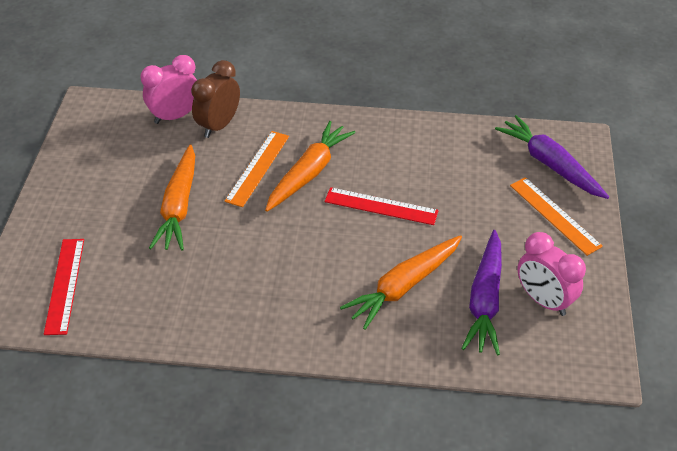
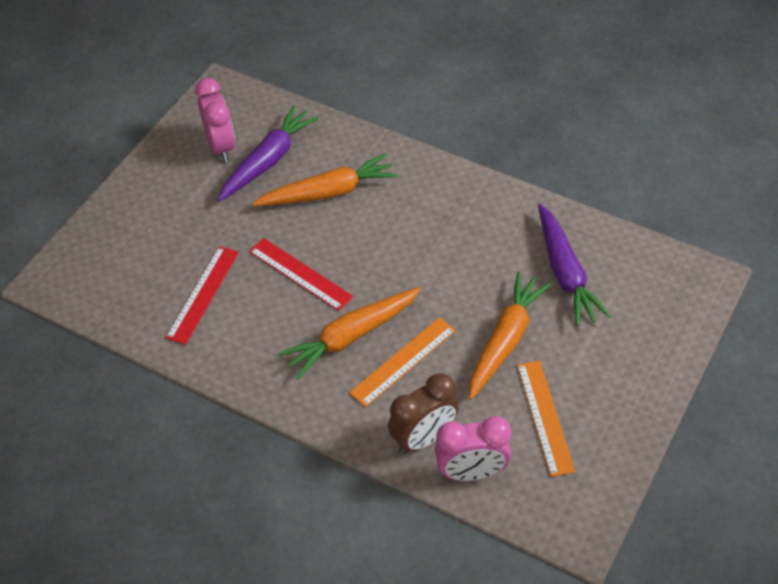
camera: 155 degrees left, 5 degrees up
red ruler [44,239,84,335] -> red ruler moved to [165,246,239,345]
purple carrot [495,115,609,199] -> purple carrot moved to [538,204,611,326]
orange ruler [510,177,603,256] -> orange ruler moved to [517,361,575,477]

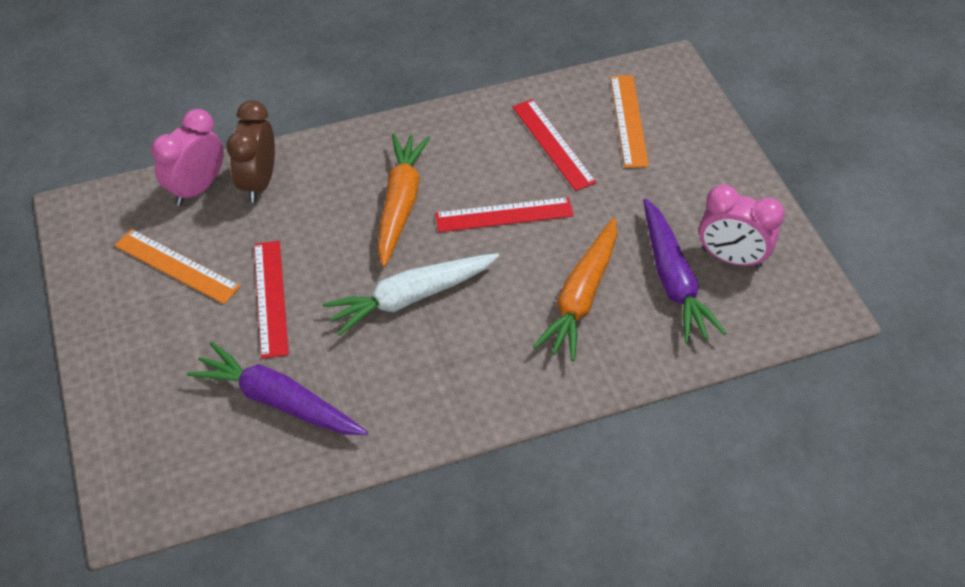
camera: 130 degrees right, 0 degrees up
orange ruler [349,317,456,407] -> orange ruler moved to [610,75,649,168]
orange carrot [469,272,551,400] -> red ruler [254,241,289,359]
none -> white carrot [323,253,499,336]

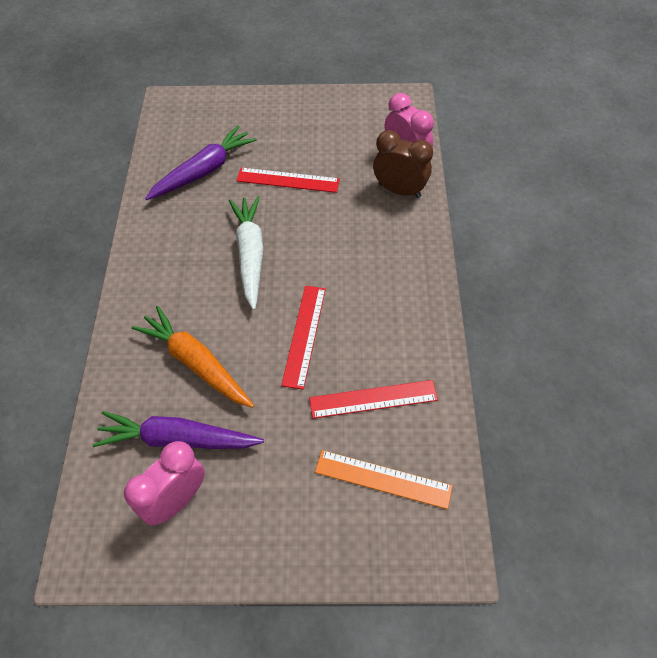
camera: 110 degrees right, 5 degrees up
orange ruler [115,229,240,304] -> none
orange carrot [378,134,430,267] -> none

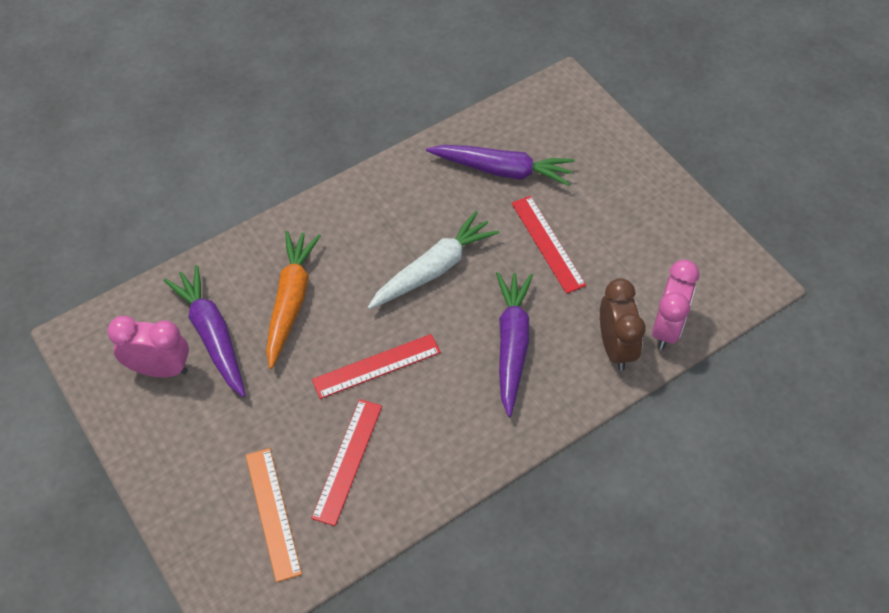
camera: 55 degrees right, 0 degrees up
red ruler [309,380,438,419] -> red ruler turned 60 degrees clockwise [311,399,382,526]
none -> purple carrot [496,272,533,417]

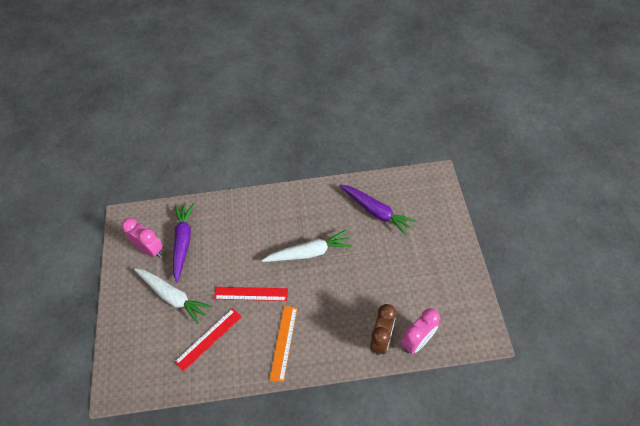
camera: 30 degrees right, 0 degrees up
orange ruler [246,448,302,582] -> orange ruler moved to [269,306,297,382]
orange carrot [266,231,321,369] -> none
purple carrot [496,272,533,417] -> none
red ruler [512,196,586,294] -> none
none -> white carrot [134,269,212,324]

